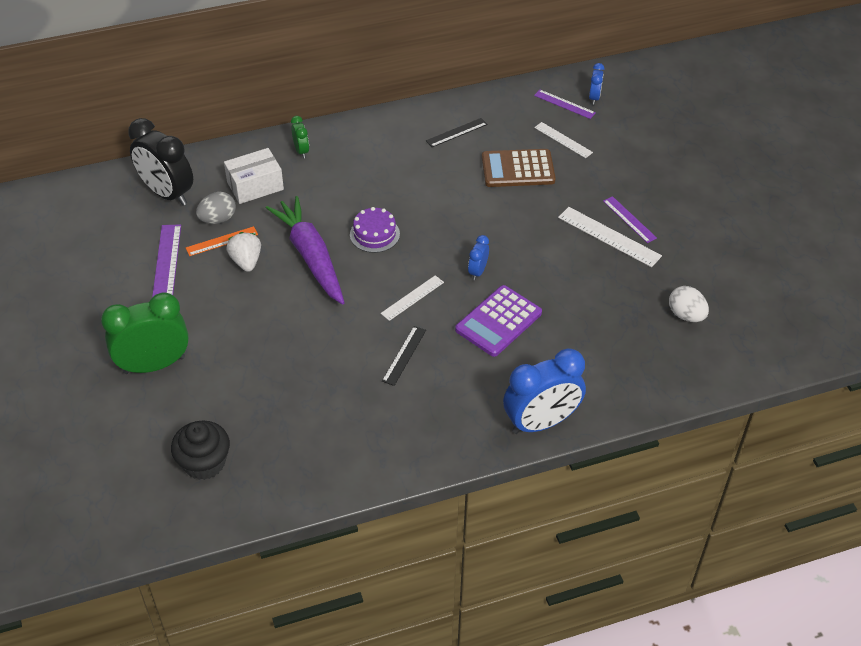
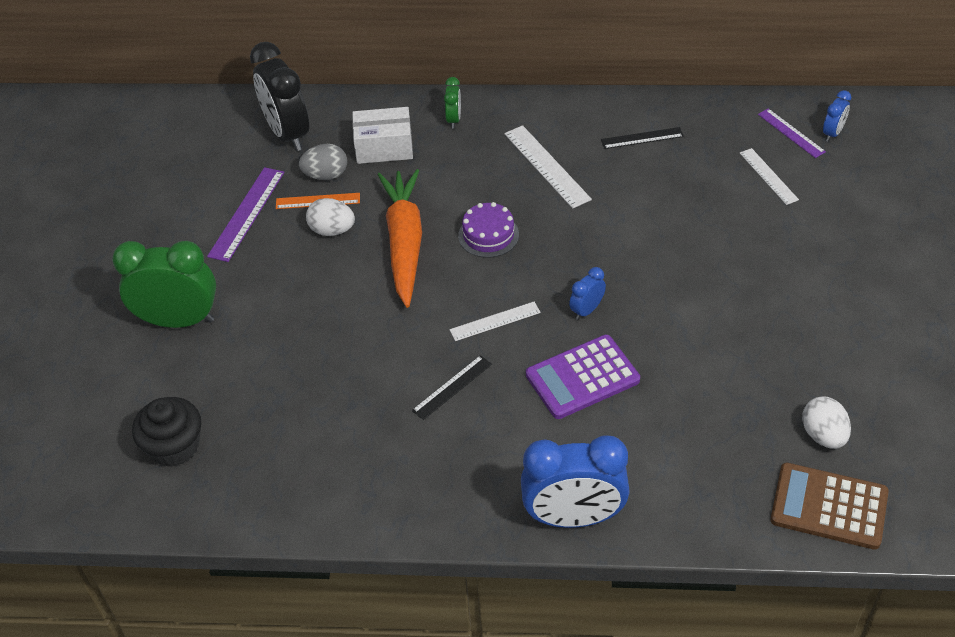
camera: 25 degrees right, 0 degrees up
white strawberry [226,232,261,272] -> white egg [306,198,355,236]
purple carrot [266,196,345,305] -> orange carrot [377,169,422,308]
brown calculator [482,149,556,187] -> brown calculator moved to [770,463,889,550]
white ruler [558,207,662,267] -> white ruler moved to [504,125,592,209]
purple ruler [603,196,657,243] -> none

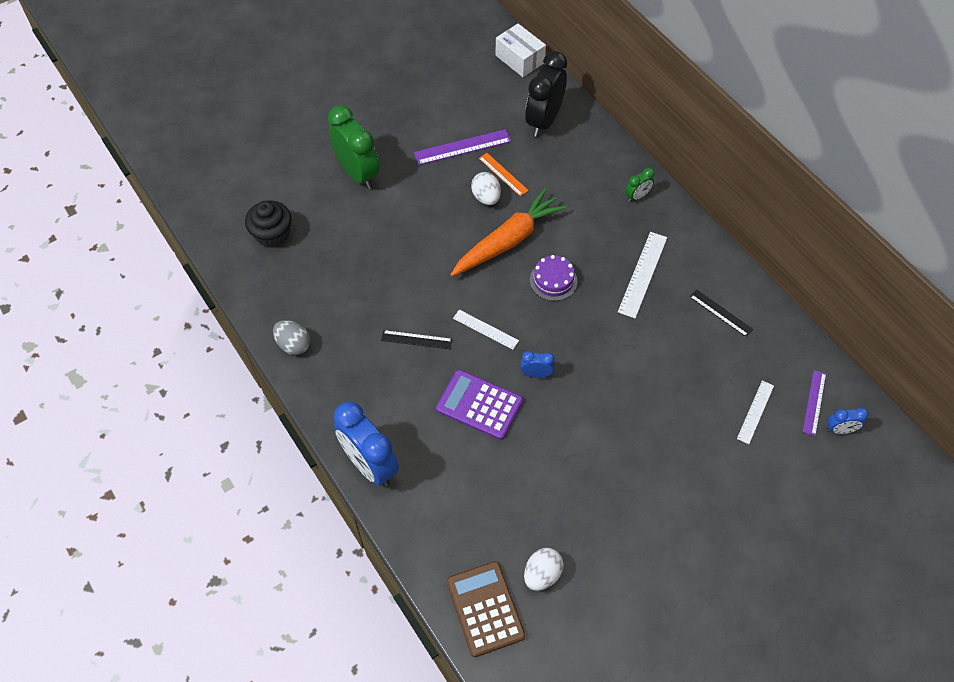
camera: 50 degrees right, 10 degrees up
grey egg [299,144,347,180] -> grey egg moved to [273,320,310,355]
white box [352,107,413,164] -> white box moved to [495,24,546,77]

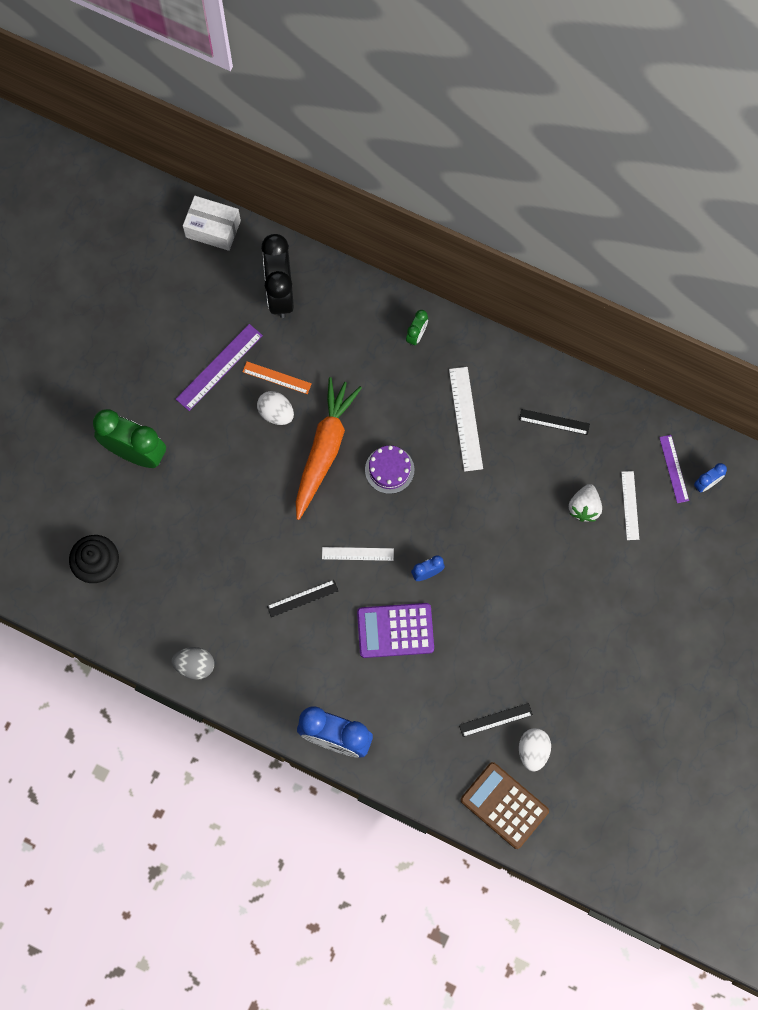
camera: 30 degrees left, 15 degrees up
none -> black ruler [459,703,533,737]
none -> white strawberry [569,484,602,522]

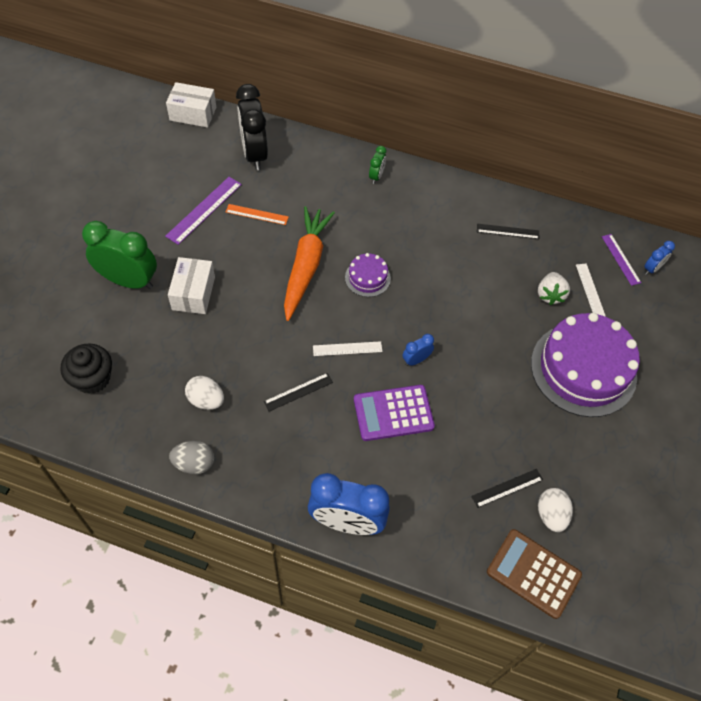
camera: 10 degrees left, 15 degrees down
white egg [257,391,294,425] -> white egg moved to [185,376,224,410]
white ruler [449,367,483,472] -> none
none -> white box [168,257,215,314]
none -> purple cake [531,313,640,417]

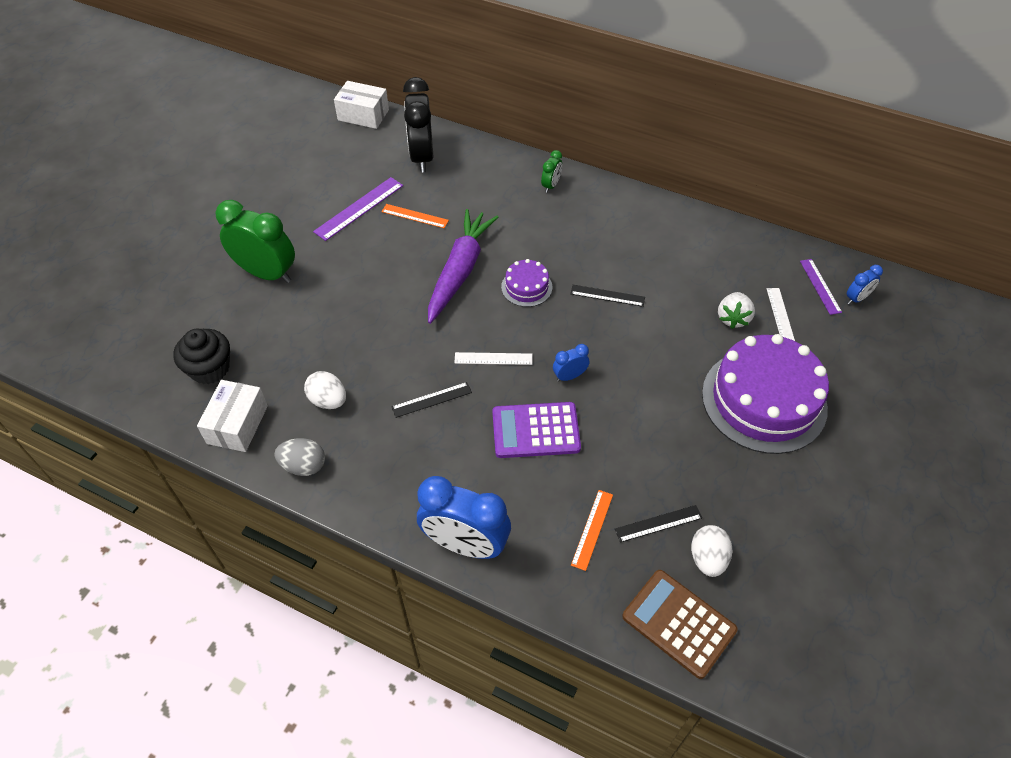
camera: 10 degrees right, 5 degrees down
white box [168,257,215,314] -> white box moved to [197,380,268,452]
orange carrot [284,206,335,321] -> purple carrot [428,209,498,324]
black ruler [477,223,539,239] -> black ruler moved to [571,285,645,307]
none -> orange ruler [571,490,613,571]

